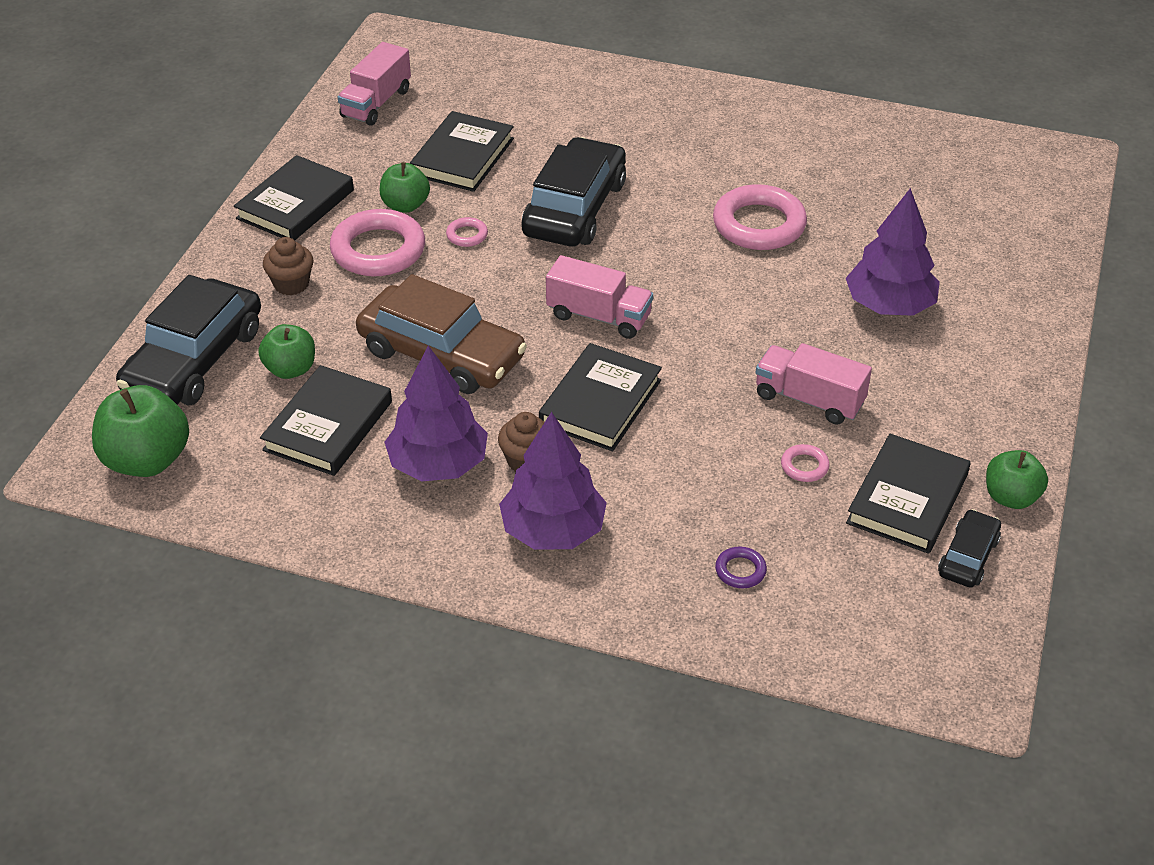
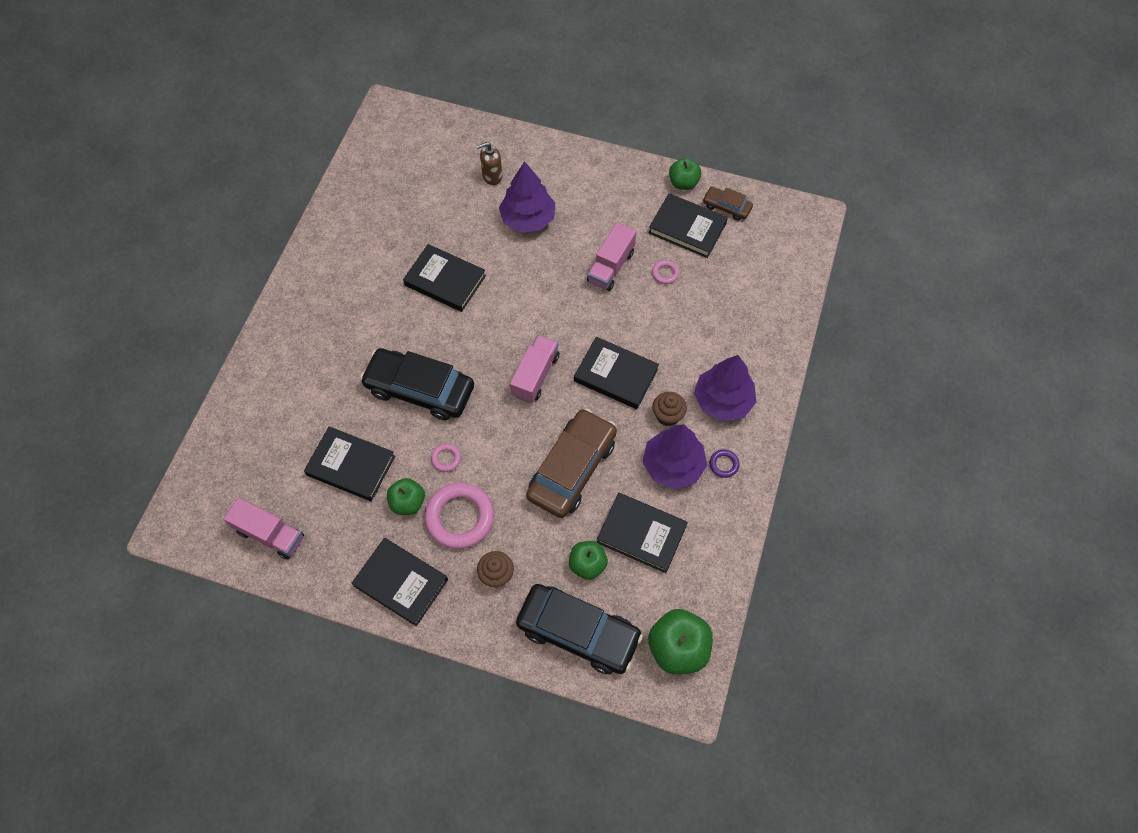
camera: 90 degrees left, 20 degrees up
pink ring [713,184,807,250] -> black book [403,244,486,312]
purple ring [715,547,767,588] -> purple ring moved to [710,450,740,478]
black car [938,509,1001,588] -> brown car [703,187,753,221]
none -> brown soap dispenser [477,142,502,185]

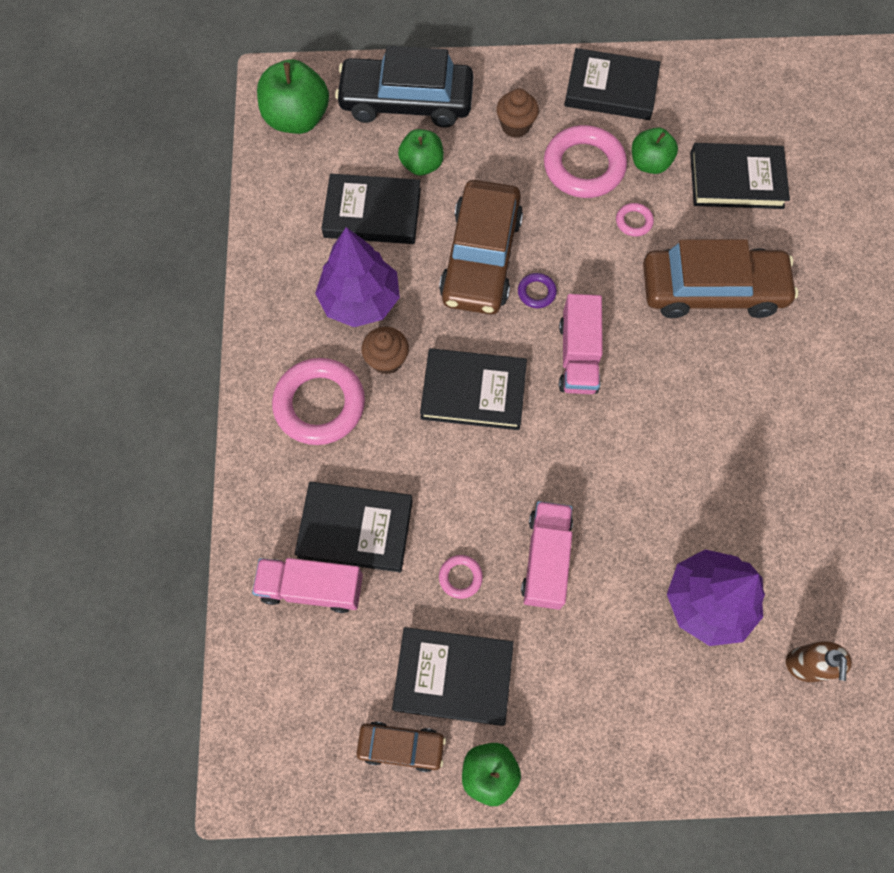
camera: 160 degrees right, 5 degrees up
pink truck [224,497,304,559] -> pink truck moved to [252,558,363,613]
black car [360,348,474,420] -> brown car [643,239,798,318]
black book [403,244,486,312] -> black book moved to [295,482,413,572]
brown soap dispenser [477,142,502,185] -> brown soap dispenser turned 135 degrees clockwise [786,641,852,682]
purple tree [694,355,756,422] -> pink ring [272,358,365,445]
purple ring [710,450,740,478] -> purple ring moved to [518,273,557,308]

